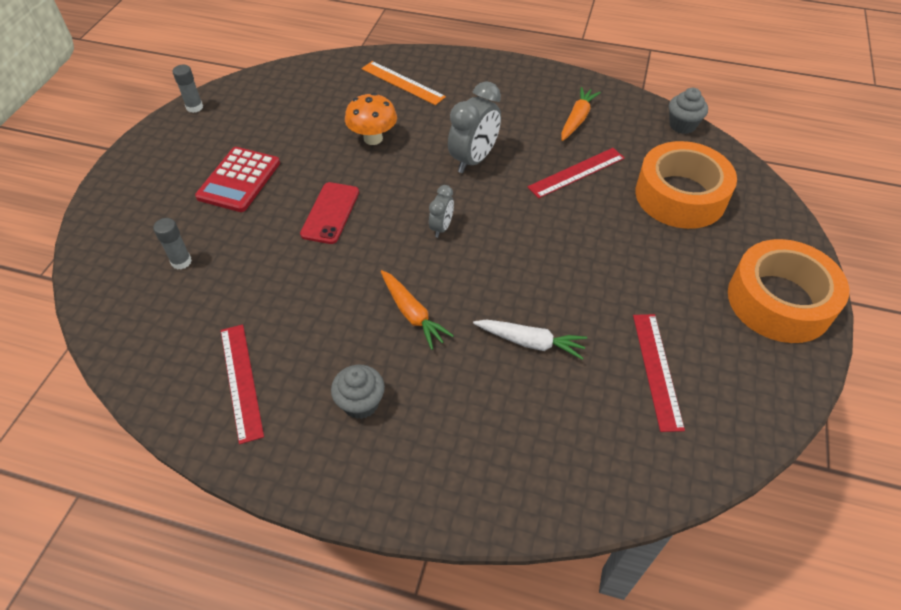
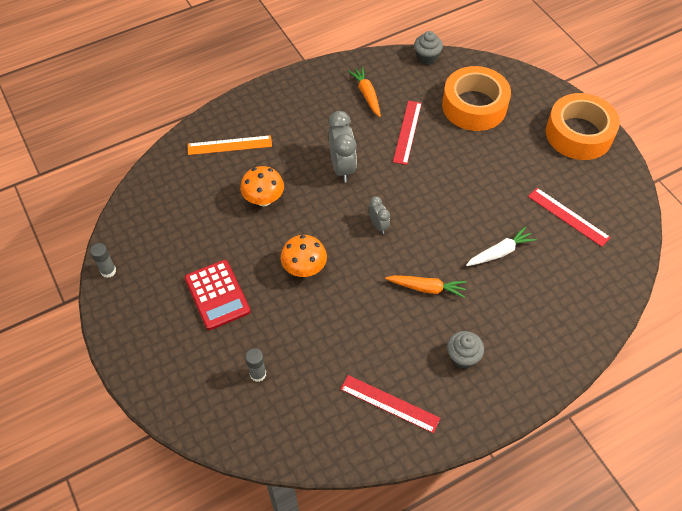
camera: 45 degrees left, 5 degrees up
red phone [300,182,359,244] -> orange mushroom [281,235,327,277]

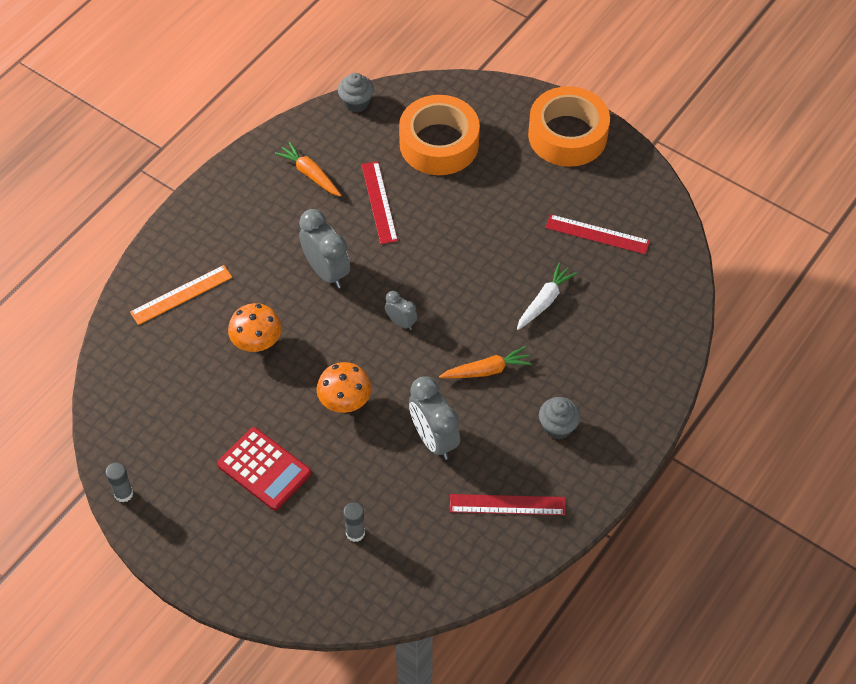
camera: 25 degrees left, 0 degrees up
none -> grey clock [409,376,460,460]

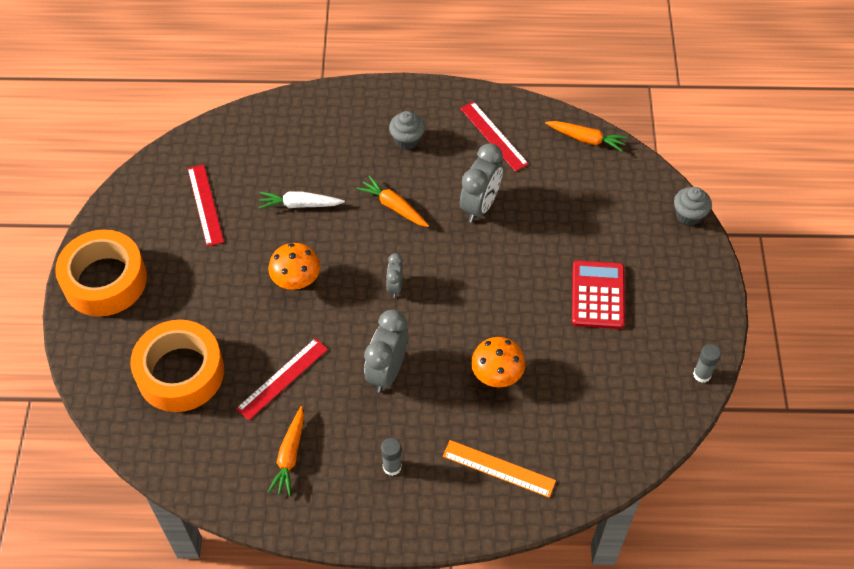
camera: 125 degrees left, 0 degrees up
orange mushroom [317,362,372,413] -> orange mushroom moved to [268,243,320,290]
grey cupcake [338,73,374,113] -> grey cupcake moved to [674,187,712,226]
grey glue stick [343,502,365,542] -> grey glue stick moved to [381,438,402,476]
none -> orange carrot [545,121,628,152]

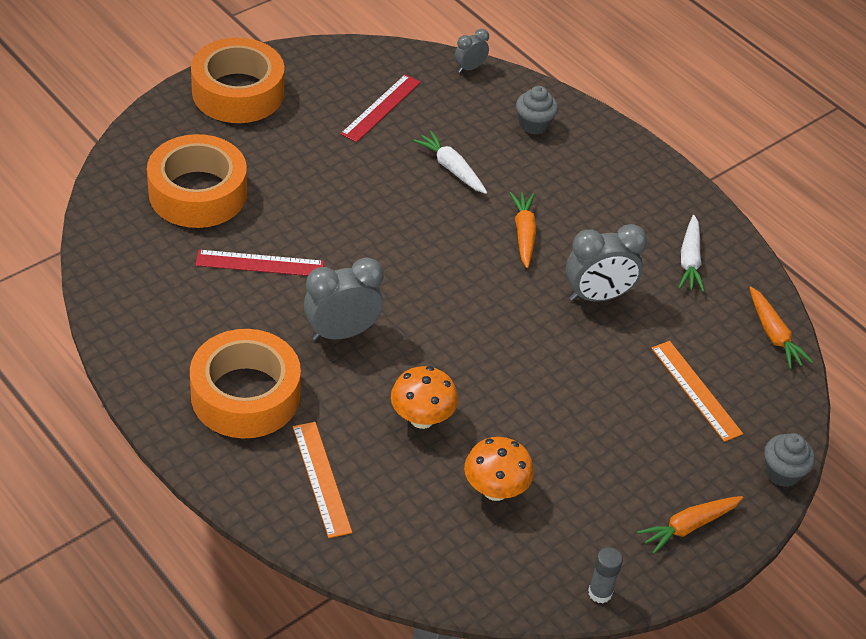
camera: 45 degrees right, 10 degrees down
orange carrot [267,406,304,497] -> orange carrot moved to [637,496,743,554]
orange mushroom [268,243,320,290] -> orange mushroom moved to [464,437,534,501]
grey glue stick [381,438,402,476] -> orange tape [190,329,301,438]
grey clock [386,253,403,298] -> grey clock moved to [455,29,489,73]
grey cupcake [389,111,425,150] -> grey cupcake moved to [516,86,558,135]
red ruler [460,101,529,172] -> white carrot [679,215,705,292]
red calculator [572,260,625,329] -> none
none -> orange ruler [651,341,743,442]

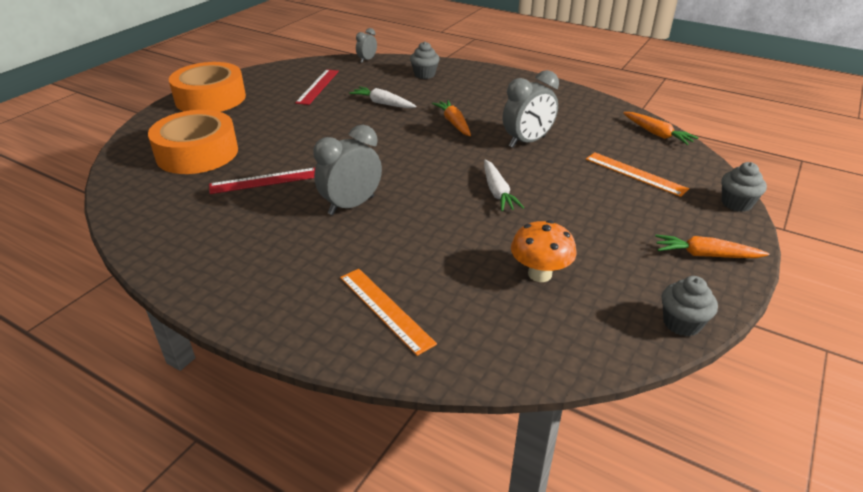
camera: 15 degrees left, 10 degrees down
orange tape [190,329,301,438] -> none
orange mushroom [391,366,458,429] -> none
grey glue stick [588,547,623,603] -> grey cupcake [662,276,718,337]
orange carrot [637,496,743,554] -> orange carrot turned 60 degrees clockwise [655,235,769,258]
white carrot [679,215,705,292] -> white carrot moved to [484,160,524,211]

